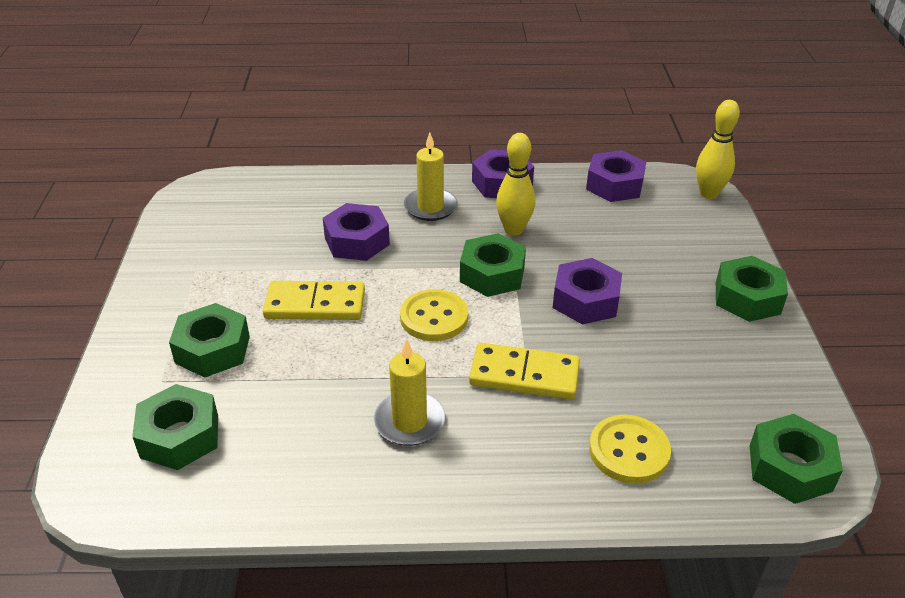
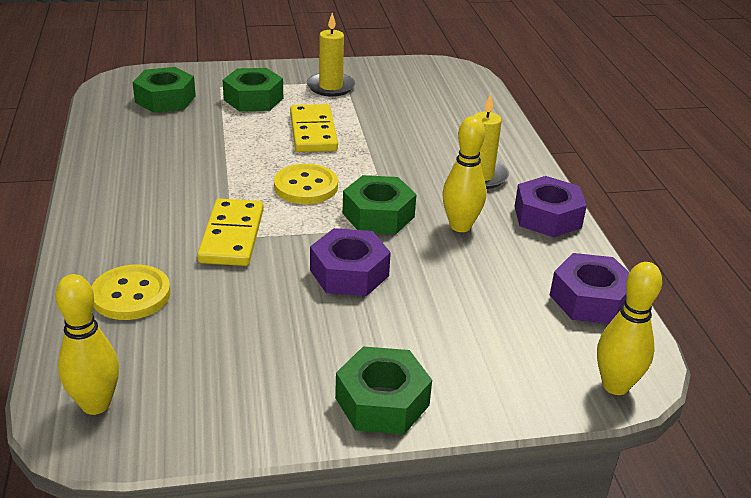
camera: 80 degrees right, 5 degrees down
purple nut [323,203,390,261] -> none
yellow candle [374,339,445,446] -> yellow candle moved to [307,13,355,97]
green nut [750,414,843,504] -> yellow bowling pin [55,274,119,415]

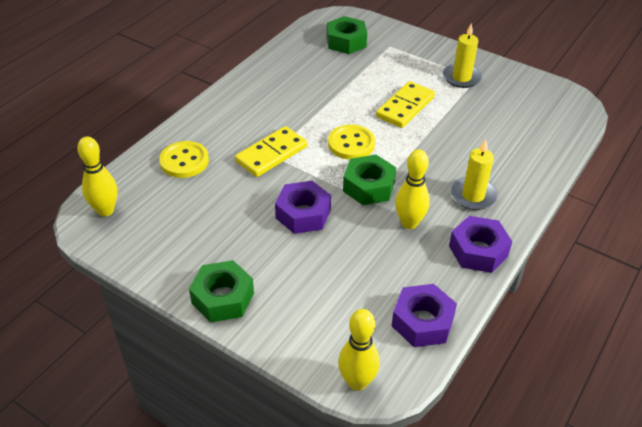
camera: 45 degrees right, 10 degrees up
green nut [223,68,283,112] -> none

